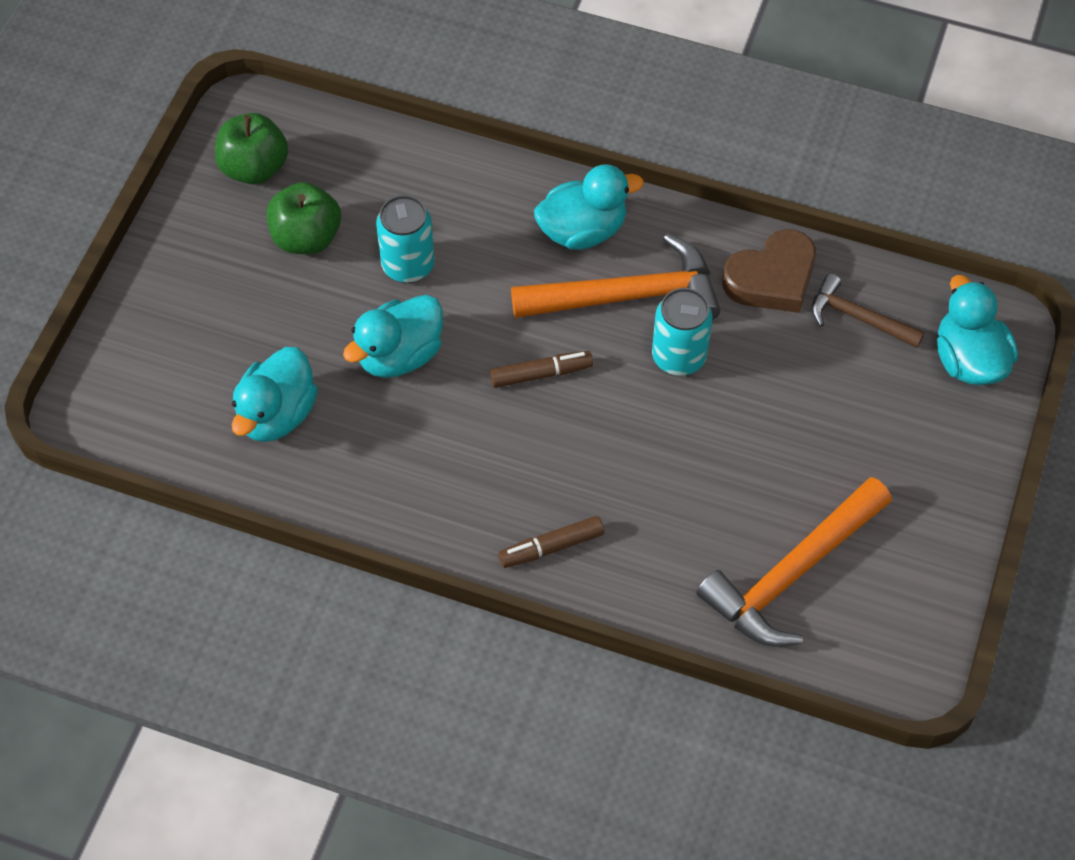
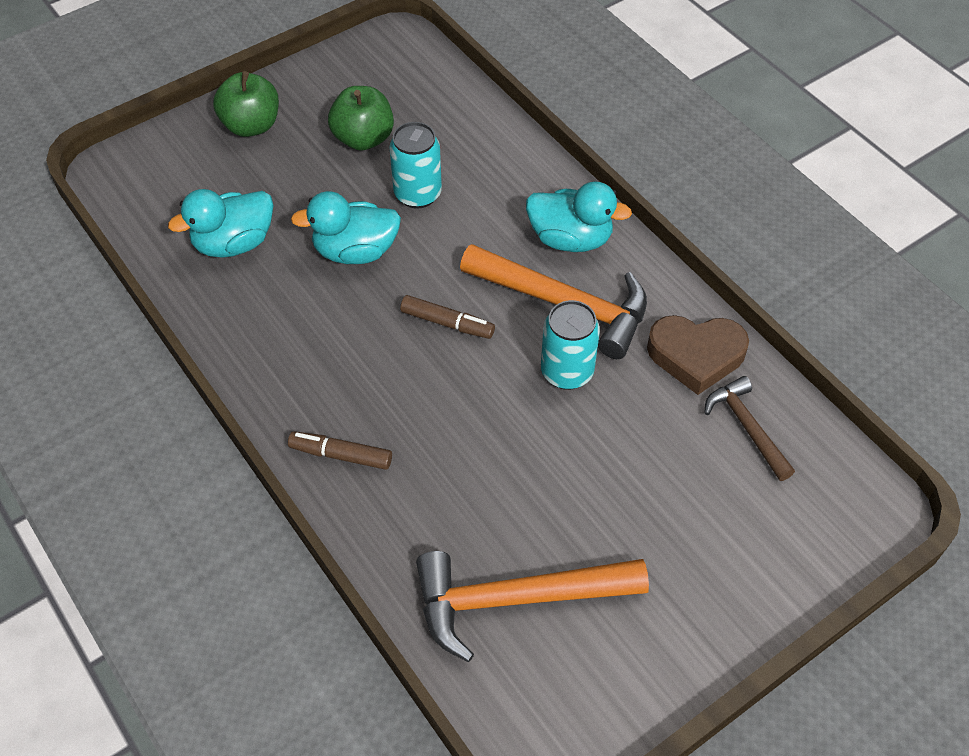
camera: 35 degrees right, 5 degrees down
green apple [215,113,288,185] -> green apple moved to [213,71,279,137]
turquoise duck [937,275,1018,385] -> none

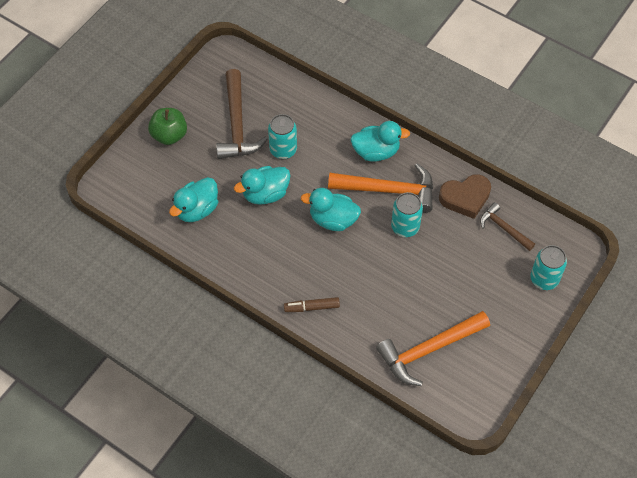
camera: 20 degrees left, 5 degrees up
green apple [328,86,394,151] -> brown hammer [216,69,268,159]
brown marker [400,295,495,339] -> turquoise duck [301,188,361,231]
none -> turquoise can [530,245,567,290]

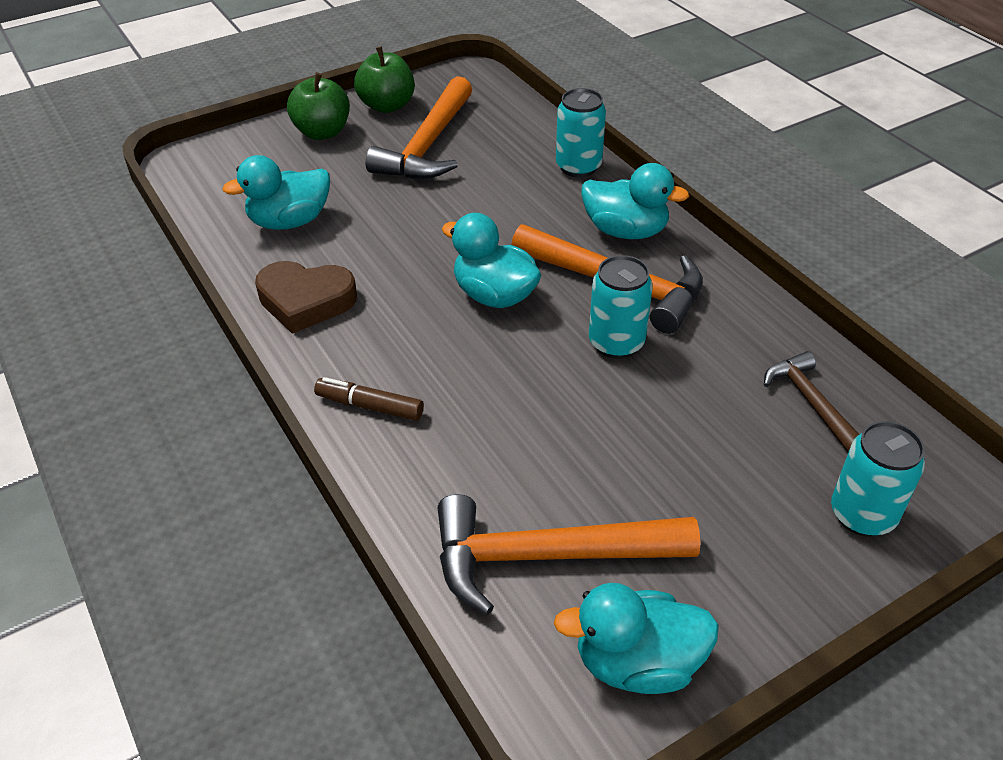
camera: 25 degrees right, 15 degrees down
brown hammer [216,69,268,159] -> orange hammer [366,76,472,179]
turquoise duck [234,166,290,205] -> turquoise duck moved to [554,583,719,694]
turquoise can [268,114,297,159] -> turquoise can moved to [556,88,606,178]
brown heart [439,174,491,219] -> brown heart moved to [255,261,357,334]
none -> green apple [354,46,415,113]

